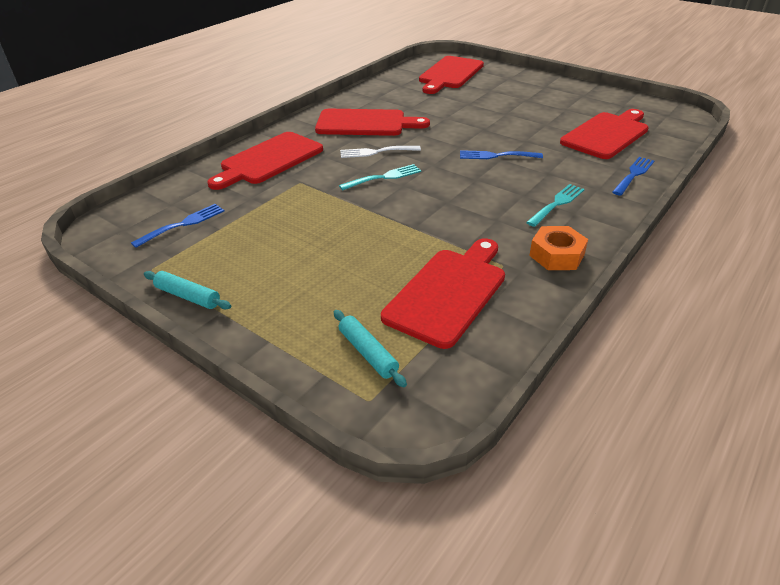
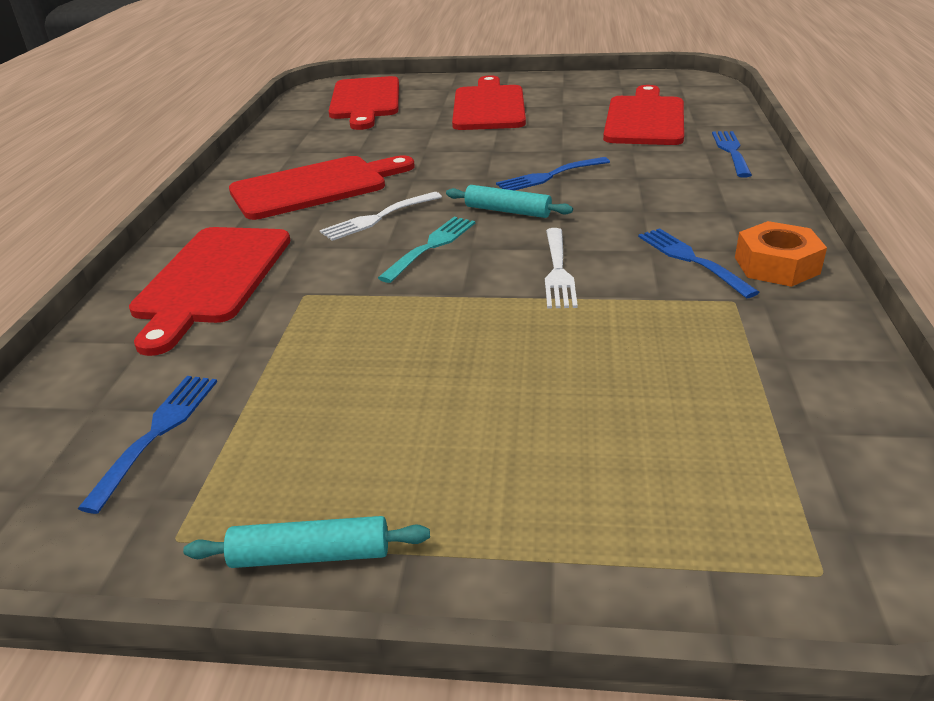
camera: 30 degrees left, 5 degrees down
turquoise rolling pin [334,310,407,387] -> turquoise rolling pin moved to [446,185,573,218]
red cutting board [381,238,505,349] -> red cutting board moved to [452,76,526,130]
turquoise fork [526,184,584,227] -> none
none -> white fork [545,228,578,308]
none -> blue fork [638,228,760,298]

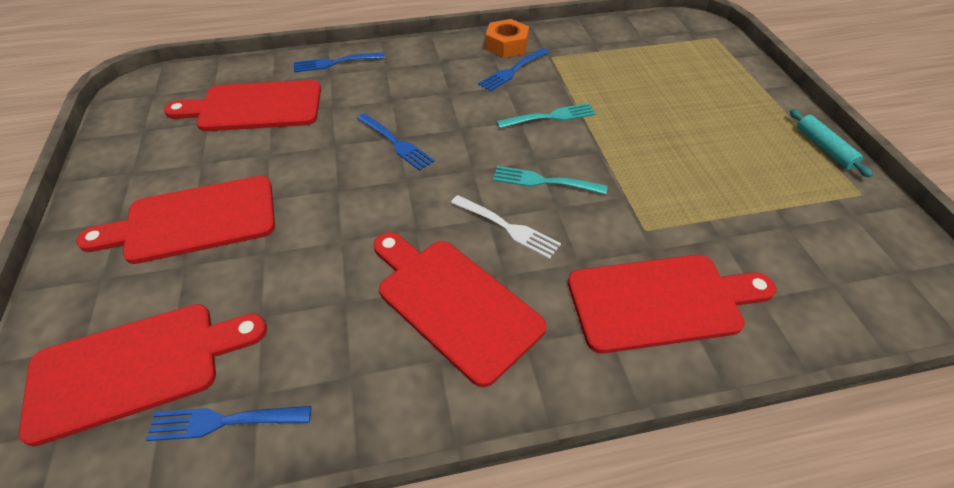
camera: 110 degrees left, 15 degrees up
blue fork [77,376,217,514] -> blue fork moved to [146,406,311,441]
turquoise rolling pin [446,185,573,218] -> none
white fork [545,228,578,308] -> turquoise fork [497,103,596,128]

